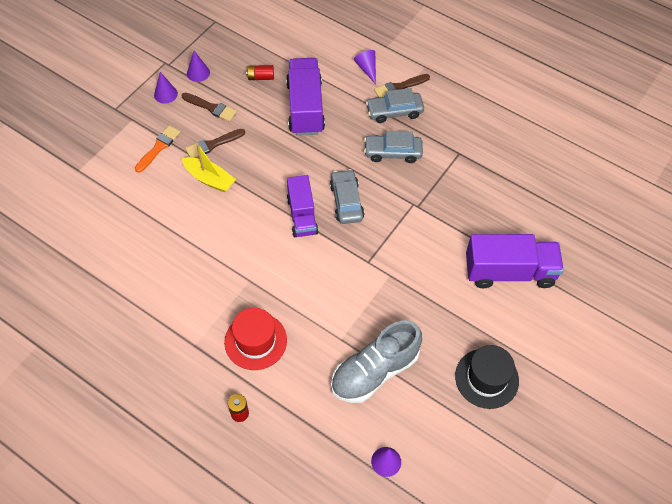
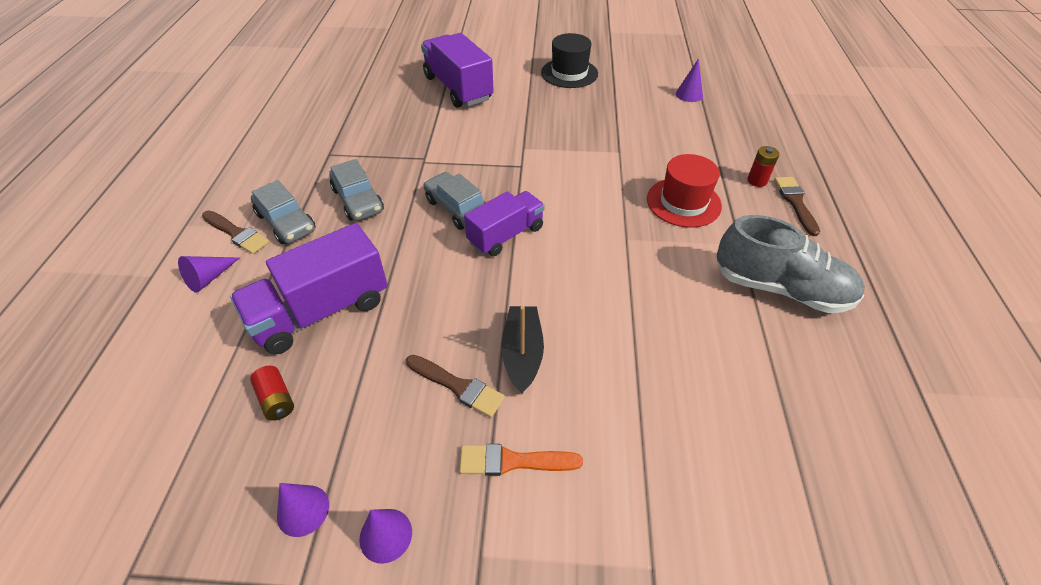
camera: 120 degrees left, 10 degrees down
brown brush [182,93,237,122] -> brown brush moved to [774,177,820,236]
yellow boat [182,143,236,192] -> black boat [501,306,544,394]
grey car [330,169,364,224] -> grey car turned 90 degrees clockwise [424,172,486,230]
grey shoe [331,320,422,403] -> grey shoe moved to [717,215,865,313]

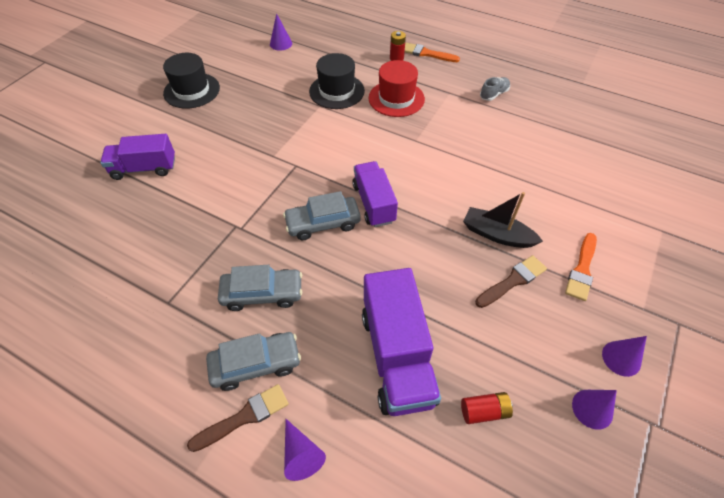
camera: 65 degrees left, 5 degrees up
purple truck [421,33,494,108] -> purple truck [100,134,175,180], size x0.66
grey shoe [717,215,865,313] -> grey shoe [480,77,510,101], size x0.44
brown brush [774,177,820,236] -> orange brush [405,43,460,62]
none -> black hat [309,53,365,109]

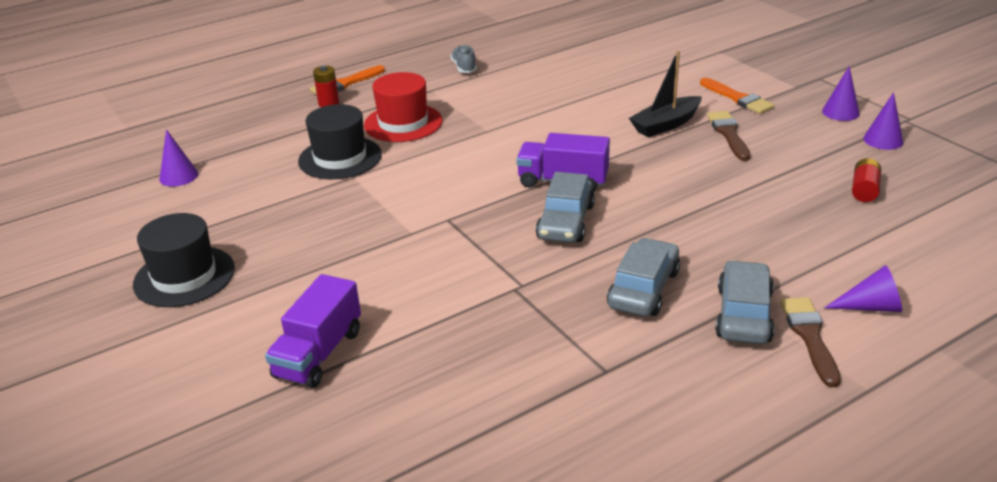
camera: 60 degrees left, 20 degrees down
purple truck [362,268,441,416] -> none

